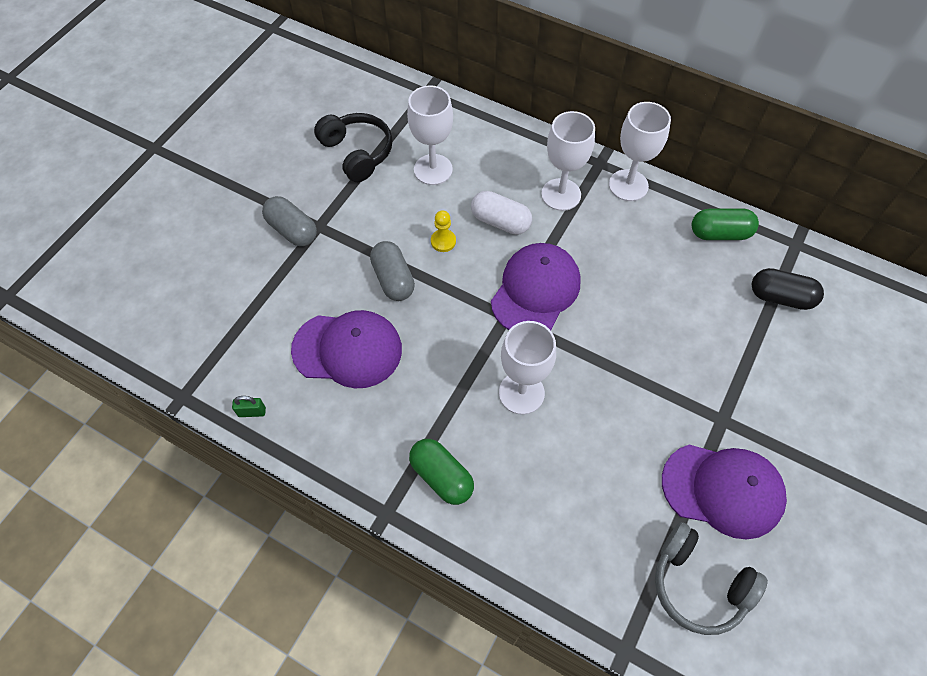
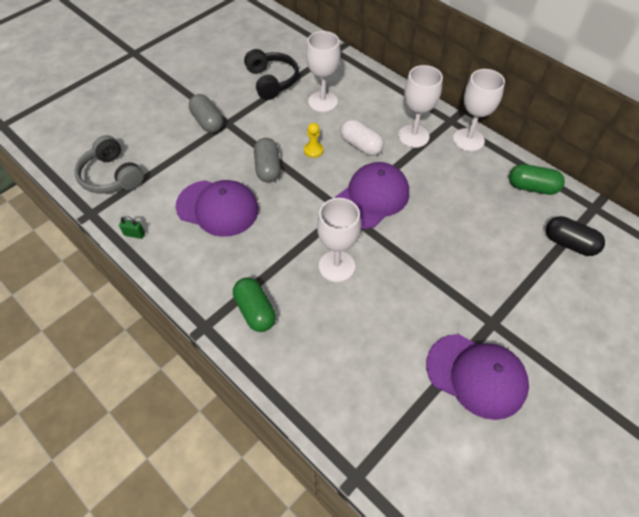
camera: 15 degrees right, 5 degrees down
grey headphones [655,522,768,635] -> grey headphones moved to [75,135,144,194]

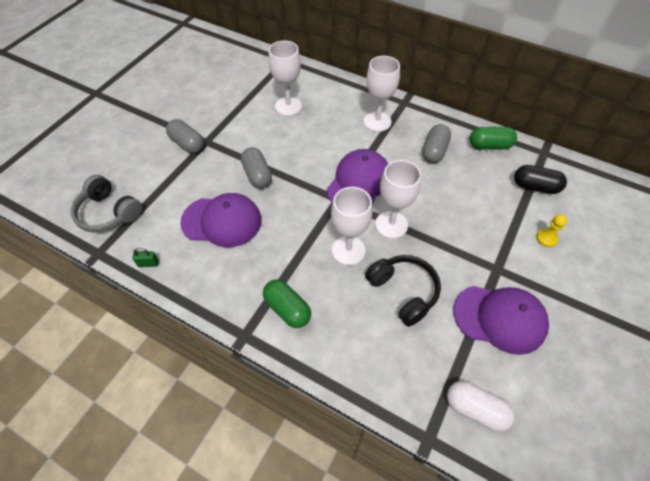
camera: 15 degrees left, 0 degrees up
black headphones [244,49,299,100] -> black headphones moved to [365,255,441,327]
yellow pawn [304,123,323,158] -> yellow pawn moved to [536,214,567,247]
white capsule [340,119,384,156] -> white capsule moved to [447,381,515,431]
white goblet [453,69,505,152] -> white goblet moved to [375,160,421,239]
none -> grey capsule [422,124,451,163]

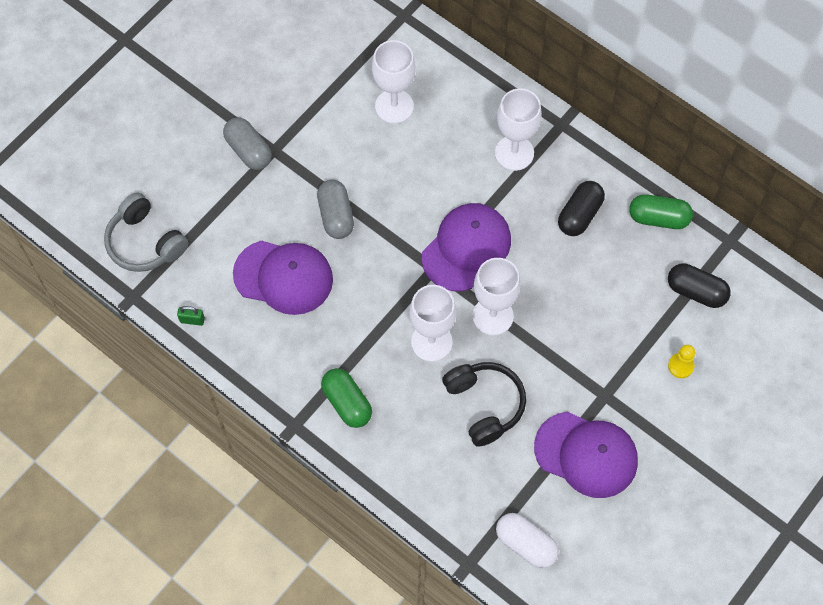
camera: 10 degrees right, 10 degrees up
grey capsule [422,124,451,163] -> black capsule [558,181,605,236]

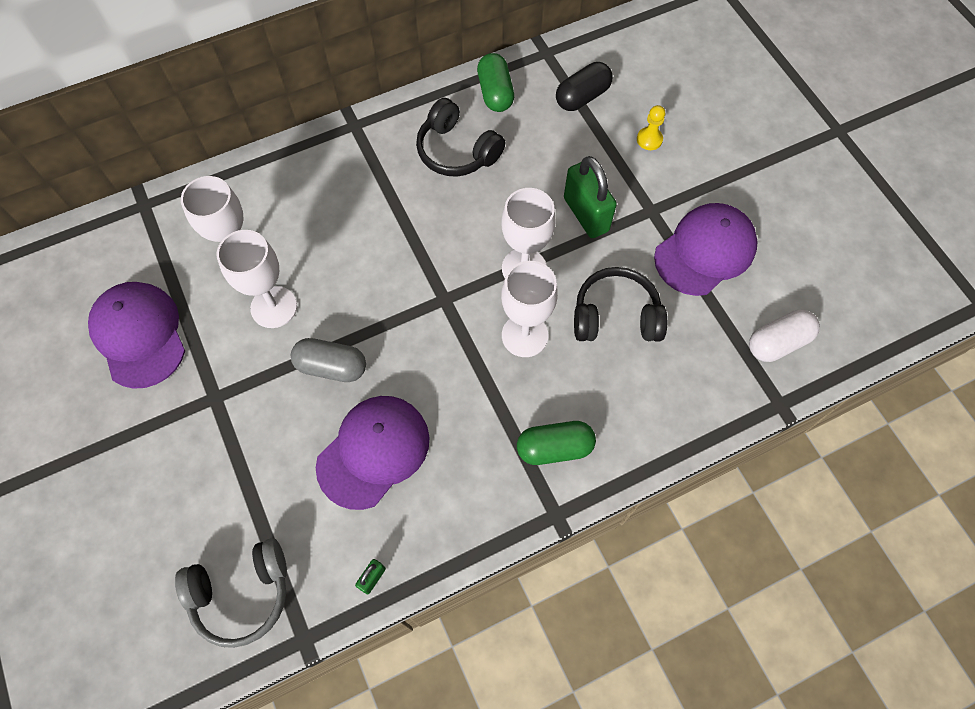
camera: 65 degrees left, 0 degrees up
grey capsule [223,117,272,170] -> none
purple cap [422,203,511,291] -> purple cap moved to [88,282,185,389]
white goblet [495,88,542,171] -> white goblet moved to [217,230,297,328]
black capsule [558,181,605,236] -> black headphones [416,98,505,177]
green capsule [629,194,693,229] -> green capsule turned 45 degrees counterclockwise [477,53,514,112]
none -> green padlock [564,156,617,238]

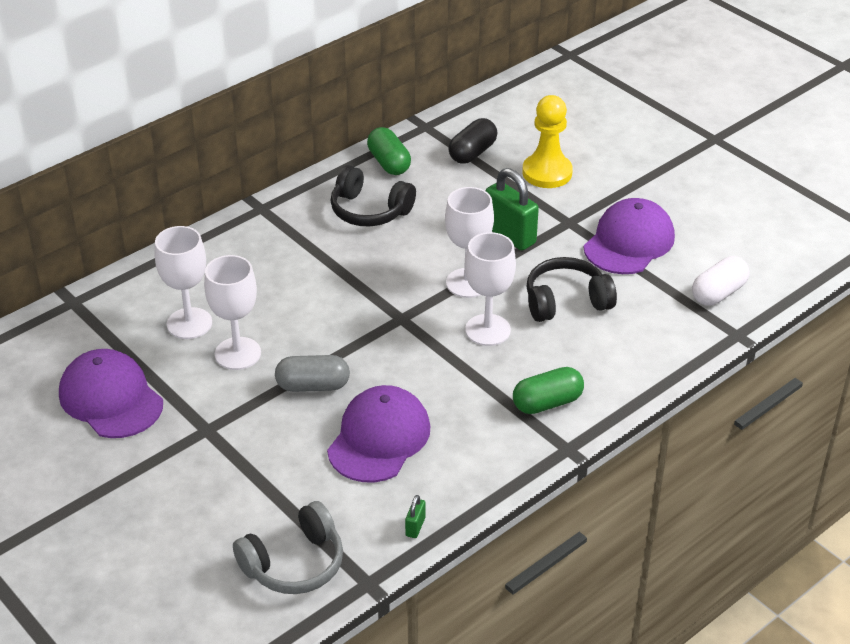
camera: 15 degrees left, 25 degrees down
yellow pawn [637,105,665,150] -> yellow pawn [522,95,573,188], size x2.00

